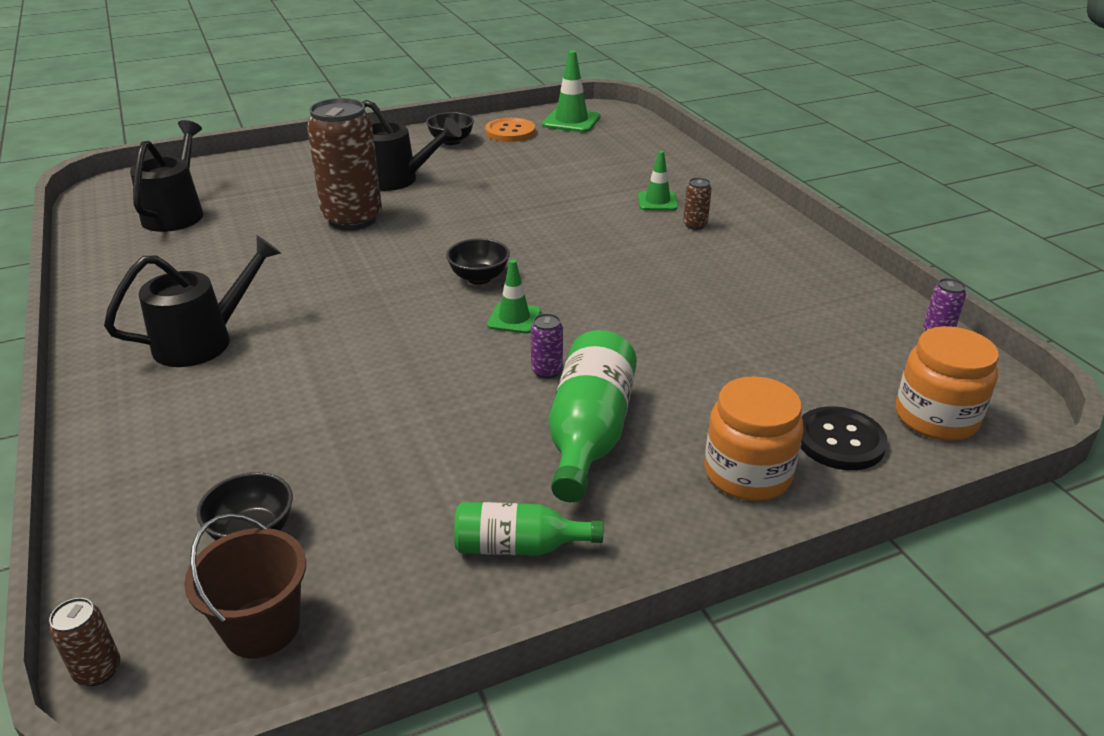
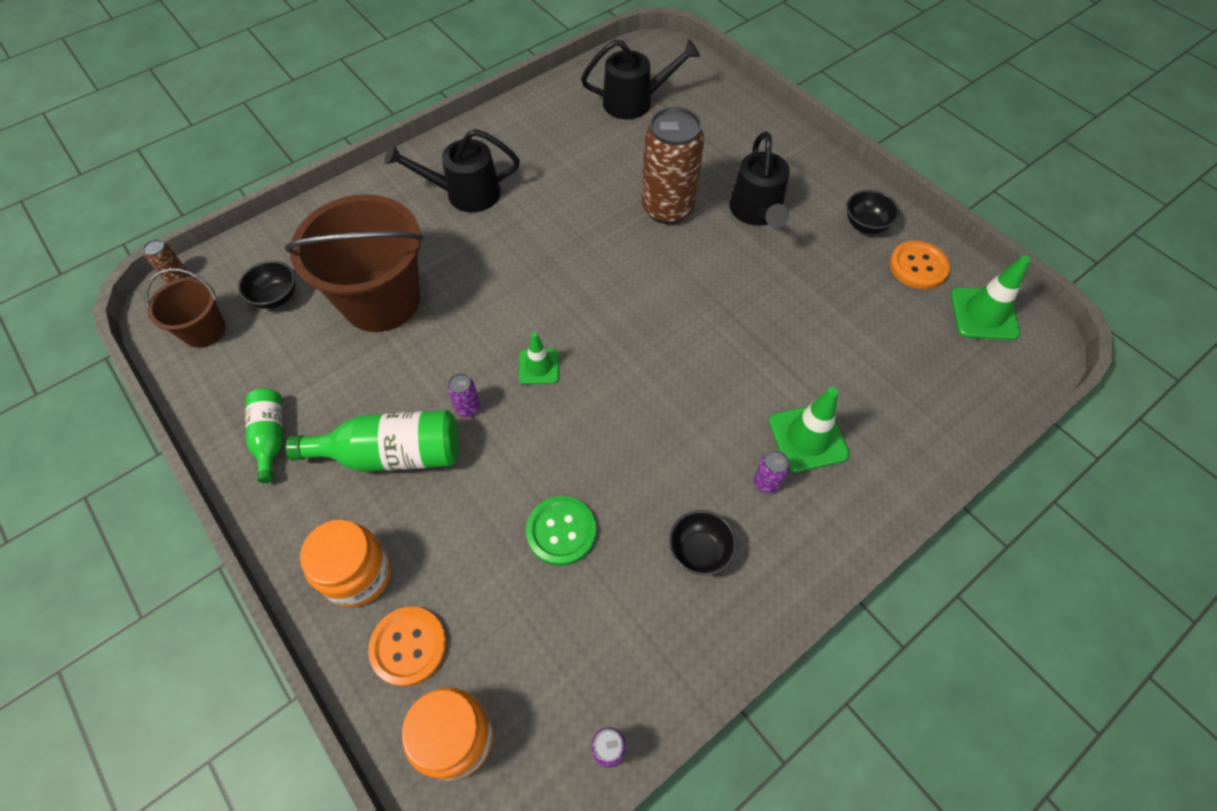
camera: 75 degrees right, 25 degrees up
black watering can [104,235,281,367] -> black watering can turned 135 degrees clockwise [384,129,520,212]
black bowl [446,238,510,285] -> black bowl moved to [669,510,737,576]
green traffic cone [638,151,678,210] -> green traffic cone [769,387,850,473], size x1.56
brown can [683,178,712,230] -> purple can [754,450,790,493]
black button [801,406,888,470] -> orange button [368,607,447,687]
none -> brown bucket [284,195,424,332]
none -> green button [526,496,597,566]

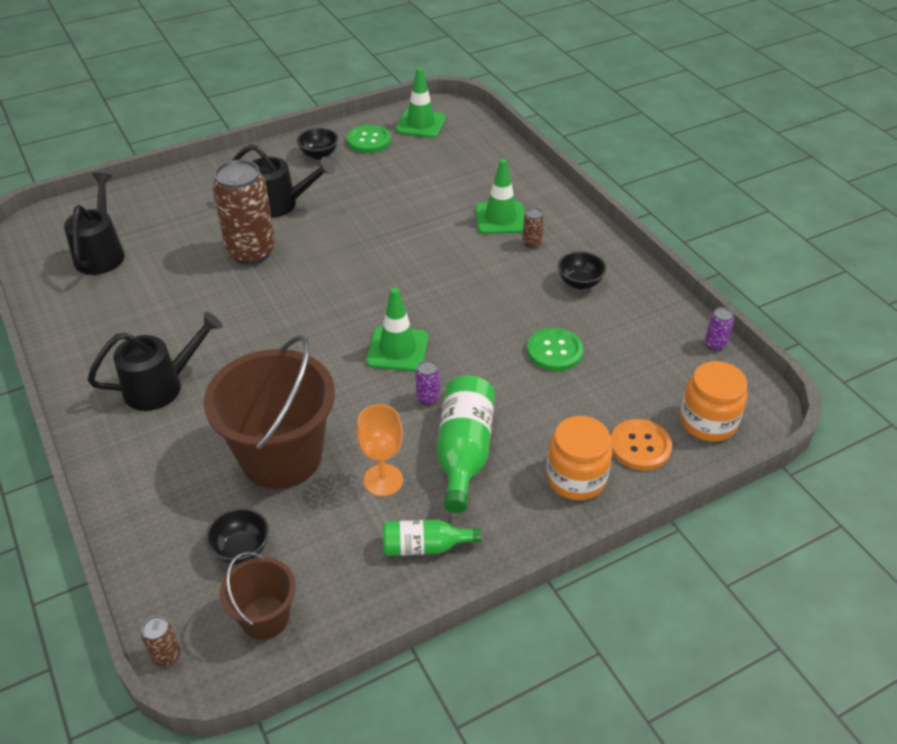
camera: 80 degrees left, 15 degrees down
black watering can [384,129,520,212] -> black watering can turned 120 degrees counterclockwise [87,312,223,411]
green traffic cone [519,332,559,384] -> green traffic cone [366,287,428,372], size x1.56
purple can [754,450,790,493] -> brown can [523,208,544,249]
orange button [889,241,950,289] -> green button [347,125,391,153]
none -> orange goblet [356,404,403,496]

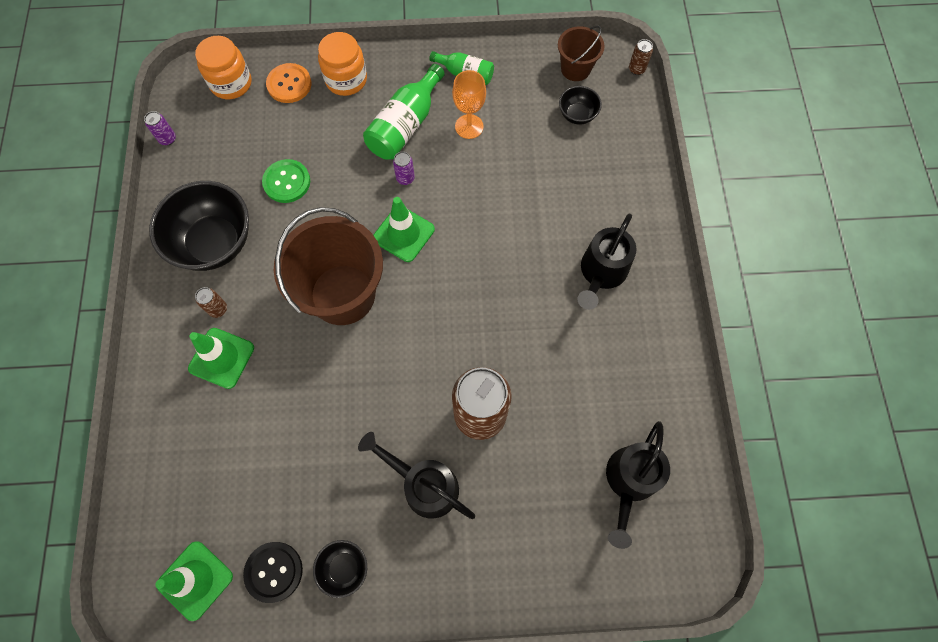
camera: 155 degrees left, 25 degrees up
black watering can [87,312,223,411] -> black watering can turned 60 degrees counterclockwise [578,214,637,310]
brown bucket [204,335,335,489] -> brown bucket moved to [274,207,383,325]
green button [347,125,391,153] -> black button [243,542,303,603]
black bowl [558,251,607,289] -> black bowl [149,181,249,271], size x2.08

